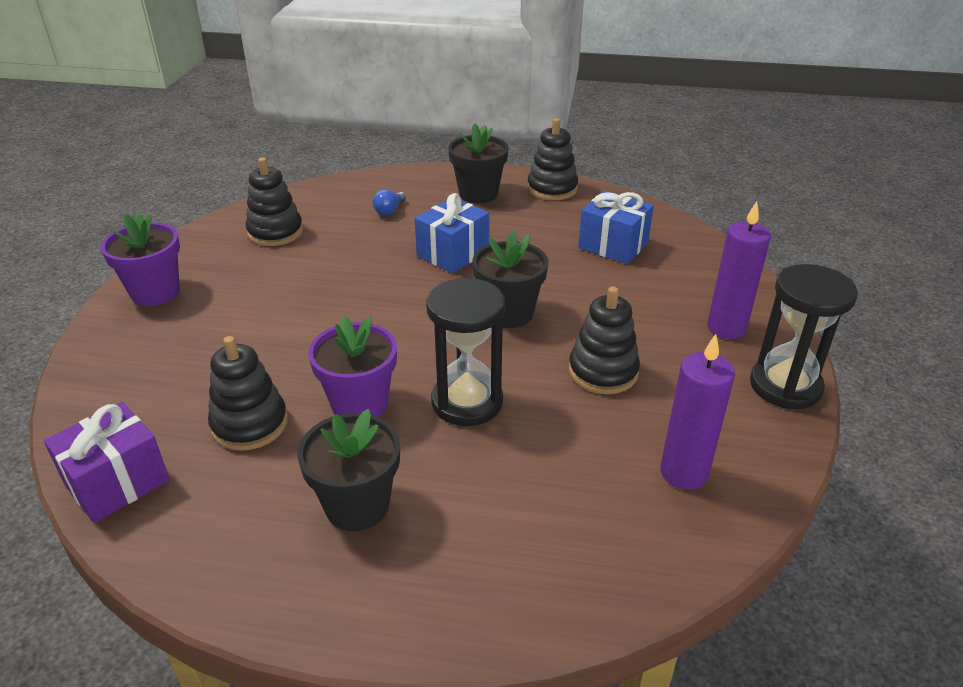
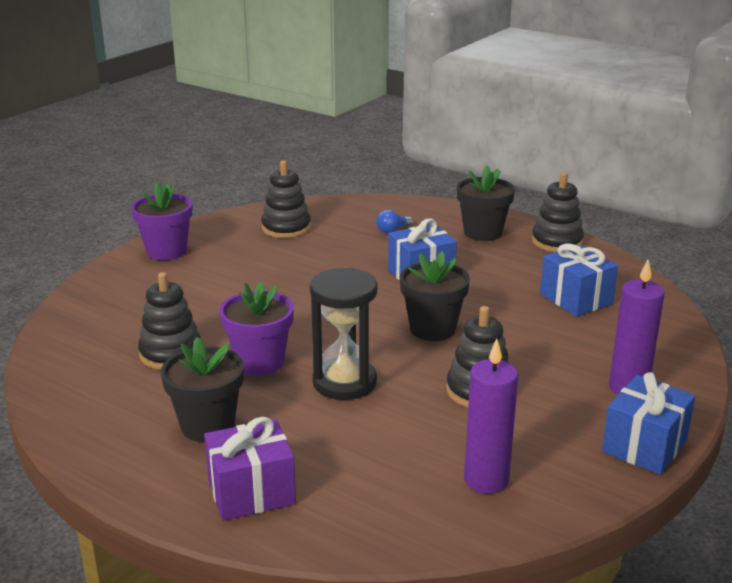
camera: 25 degrees right, 10 degrees down
purple gift [44,402,170,523] -> purple gift moved to [204,417,296,521]
black hourglass [750,264,858,409] -> blue gift [602,372,695,475]

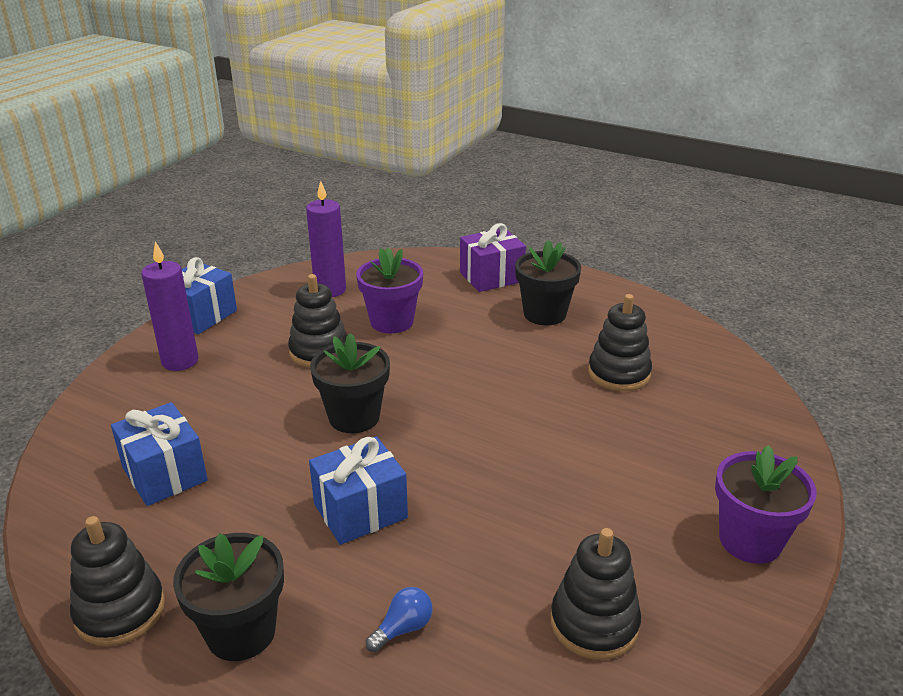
camera: 175 degrees right, 5 degrees up
purple flower pot [219,282,294,376] -> purple flower pot moved to [356,248,423,333]
black hourglass [310,268,378,400] -> none

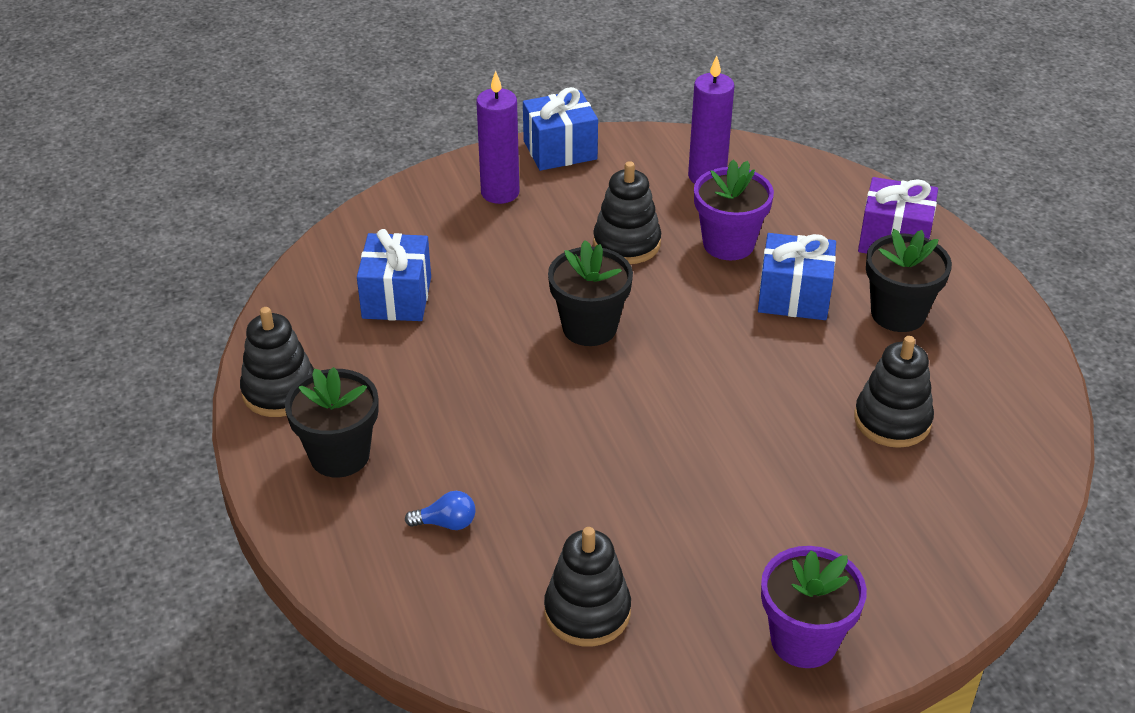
camera: 40 degrees right, 10 degrees up
blue gift [309,436,408,545] -> blue gift moved to [758,233,836,320]

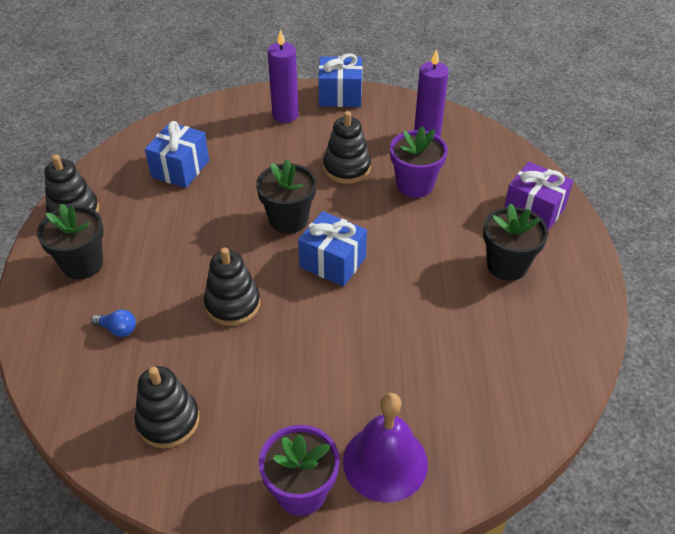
camera: 20 degrees right, 5 degrees up
blue gift [758,233,836,320] -> blue gift moved to [298,211,367,287]
black stacking toy [854,336,934,448] -> black stacking toy moved to [204,248,260,326]
none -> purple bell [343,393,428,502]

